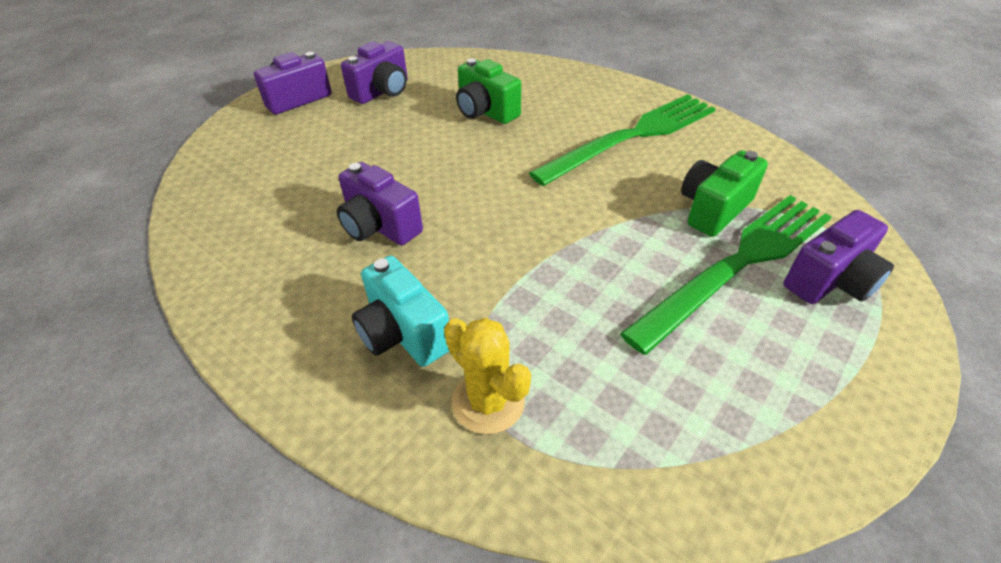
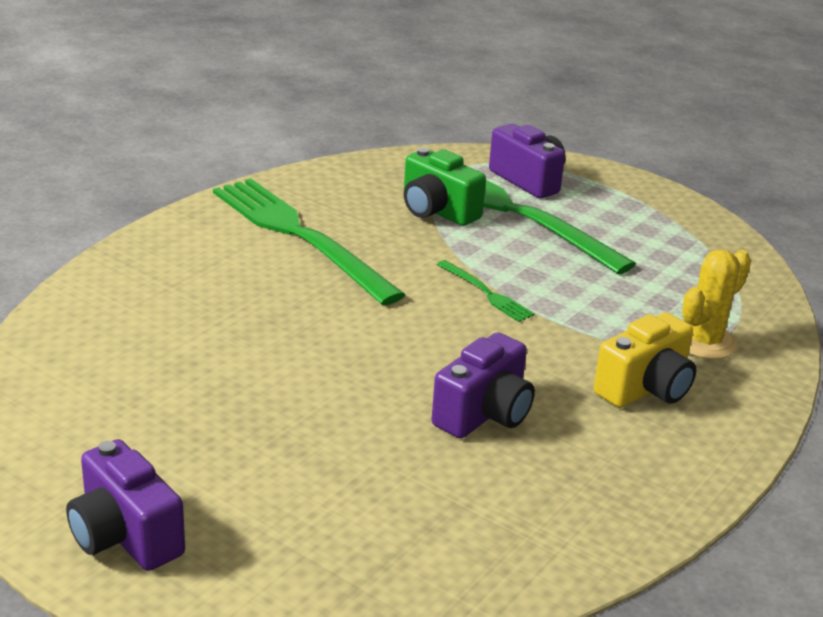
camera: 95 degrees left, 15 degrees down
purple camera [341,41,408,104] -> none
turquoise camera [352,256,449,367] -> yellow camera [594,312,696,408]
green camera [456,58,521,124] -> none
none -> green fork [437,260,535,322]

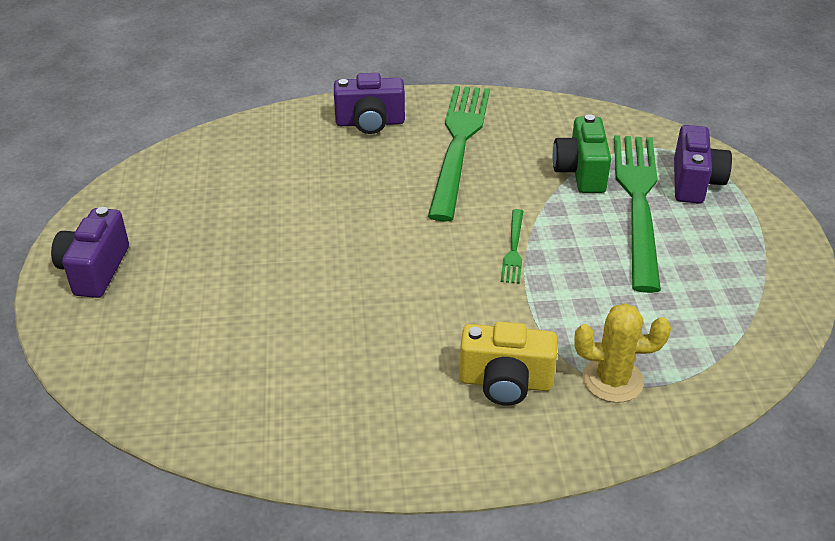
camera: 50 degrees right, 10 degrees up
purple camera [432,332,535,438] -> purple camera moved to [334,73,405,134]

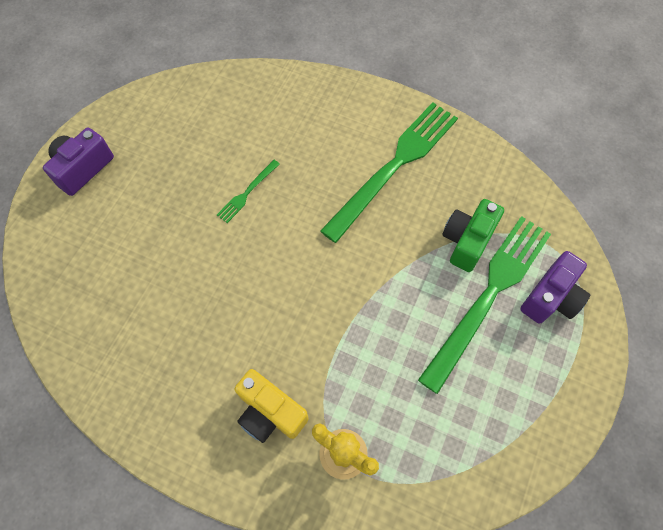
camera: 30 degrees right, 25 degrees up
purple camera [334,73,405,134] -> none
green fork [501,209,523,284] -> green fork moved to [217,160,280,223]

